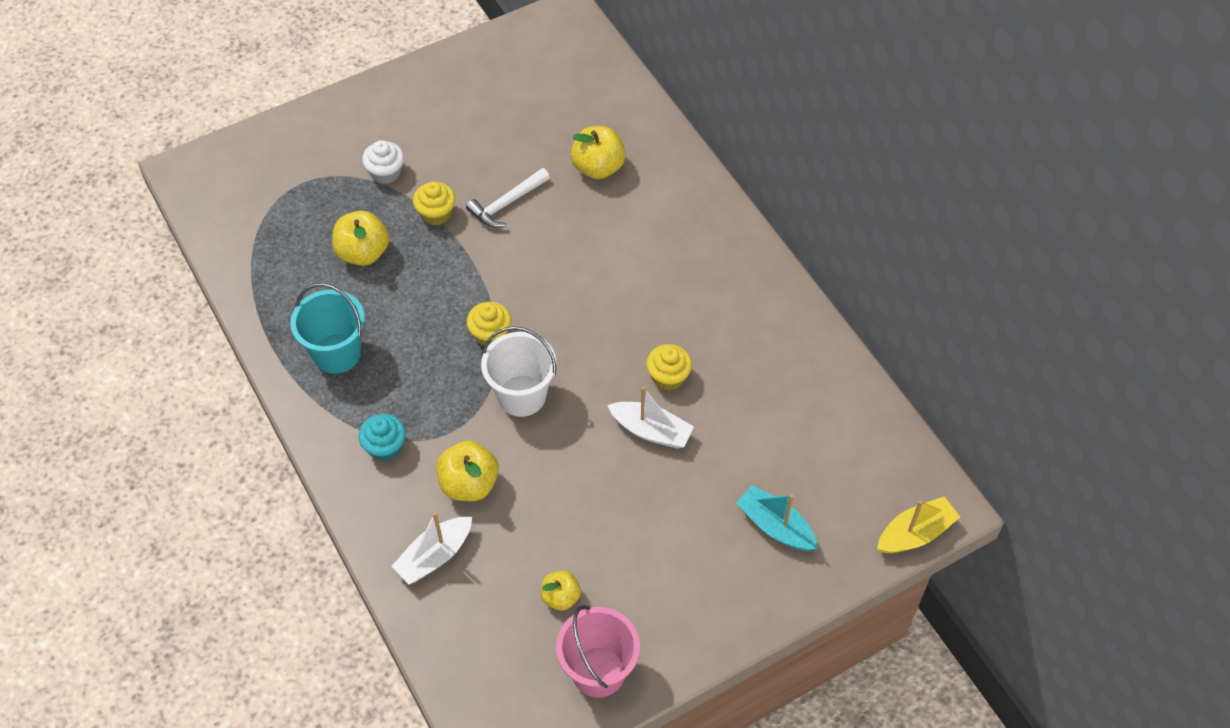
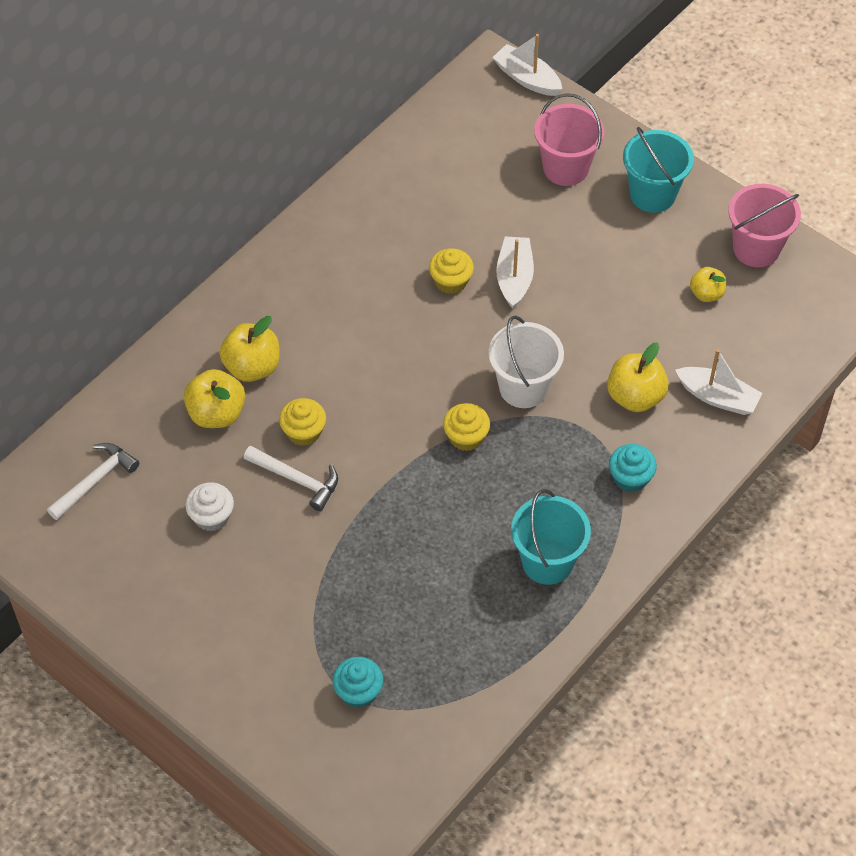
camera: 110 degrees left, 0 degrees up
yellow apple [332,211,389,266] -> yellow apple moved to [219,316,280,382]
white cupcake [362,140,404,184] -> white cupcake moved to [185,482,234,531]
yellow cupcake [413,182,455,226] -> yellow cupcake moved to [279,398,326,446]
turquoise boat [736,485,818,551] -> pink bucket [534,93,604,186]
yellow boat [877,497,960,553] -> white boat [492,34,562,96]
none -> white hammer [47,443,139,520]
none -> turquoise cupcake [332,657,383,708]
none -> turquoise bucket [623,127,694,213]

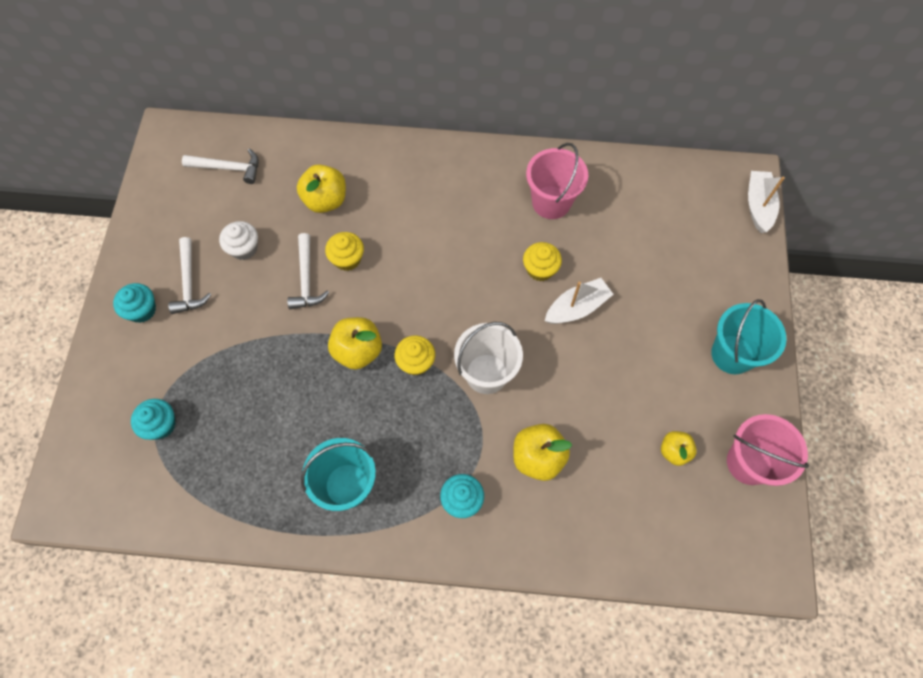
camera: 55 degrees right, 10 degrees up
yellow apple [219,316,280,382] -> yellow apple moved to [328,317,382,370]
pink bucket [534,93,604,186] -> pink bucket moved to [526,143,588,219]
white boat [675,349,762,415] -> none
none -> turquoise cupcake [113,283,156,323]
none -> white hammer [168,237,211,314]

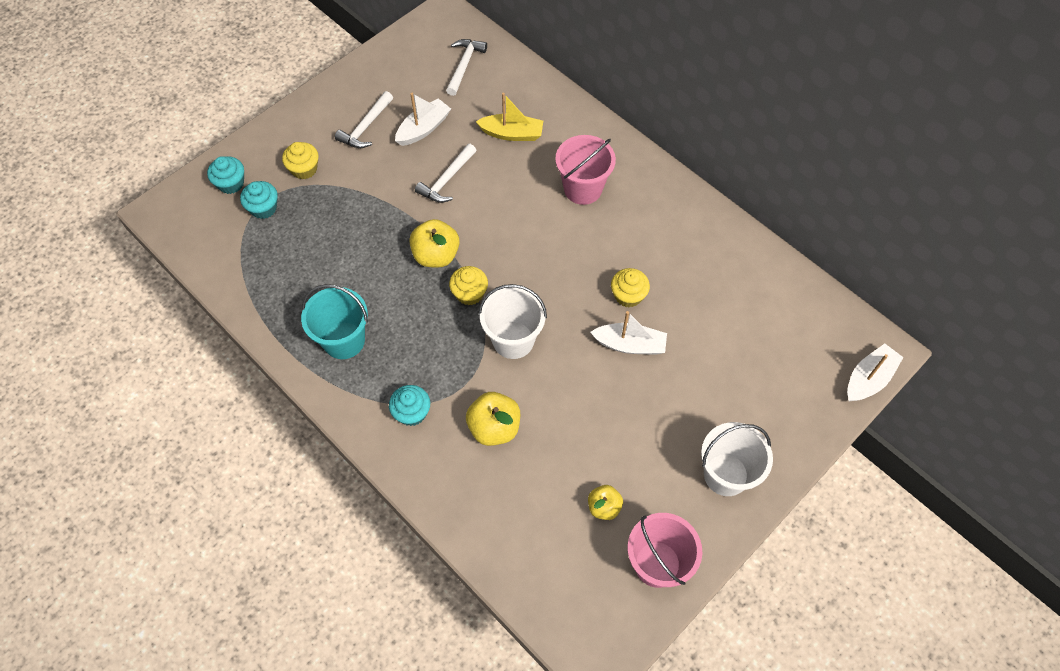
camera: 40 degrees right, 5 degrees down
turquoise cupcake [113,283,156,323] -> turquoise cupcake moved to [207,156,244,194]
white hammer [182,149,259,184] -> white hammer turned 120 degrees counterclockwise [446,39,487,96]
white cupcake [219,221,258,260] -> white boat [395,93,451,146]
yellow apple [297,164,346,213] -> yellow boat [476,93,543,141]
yellow cupcake [325,232,364,271] -> yellow cupcake moved to [282,142,319,179]
pink bucket [526,143,588,219] -> pink bucket moved to [555,135,616,205]
turquoise bucket [711,299,787,374] -> white bucket [701,422,773,496]

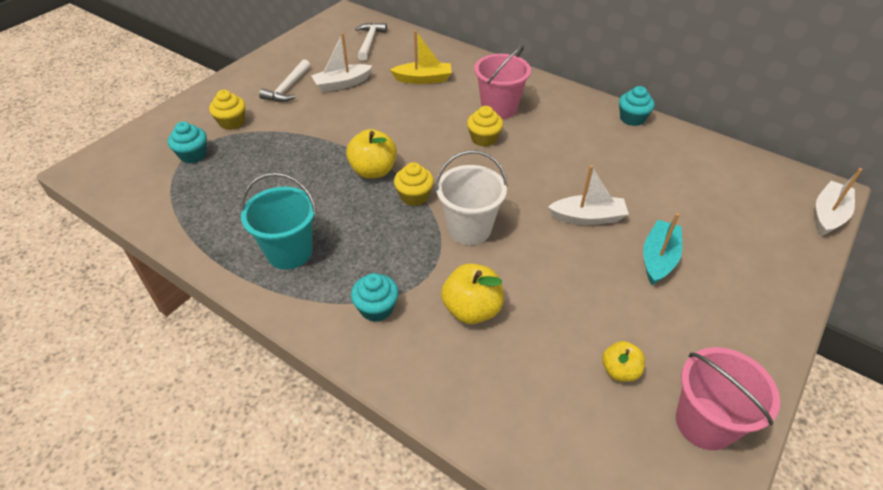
camera: 10 degrees left, 15 degrees down
turquoise cupcake [207,156,244,194] -> turquoise cupcake moved to [619,86,655,126]
white boat [395,93,451,146] -> white boat turned 150 degrees counterclockwise [311,33,372,92]
white hammer [415,144,476,203] -> none
yellow cupcake [611,268,650,308] -> yellow cupcake moved to [467,106,503,147]
white bucket [701,422,773,496] -> none
none -> turquoise boat [643,213,682,285]

